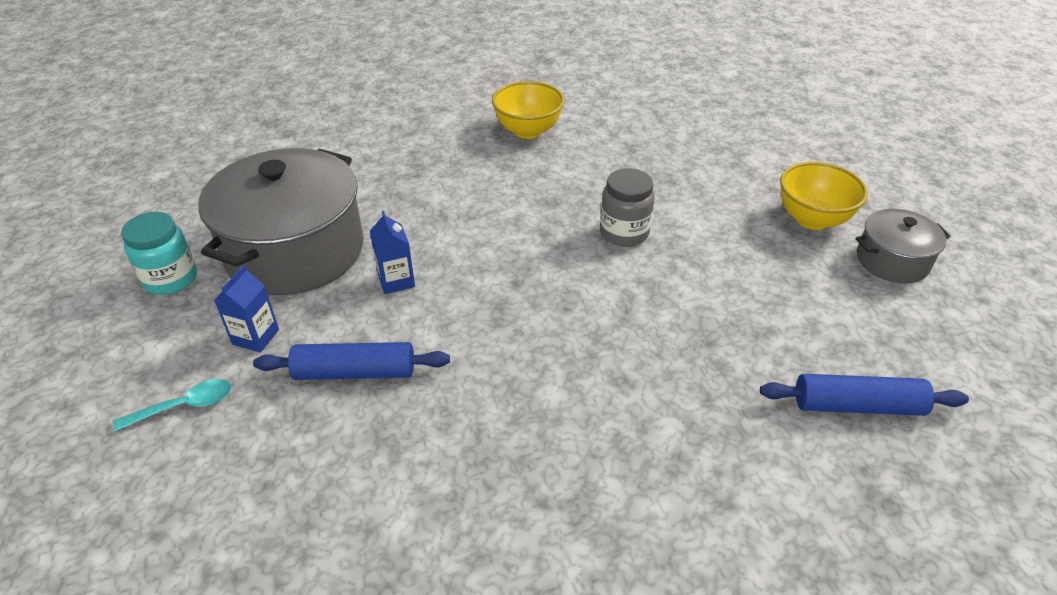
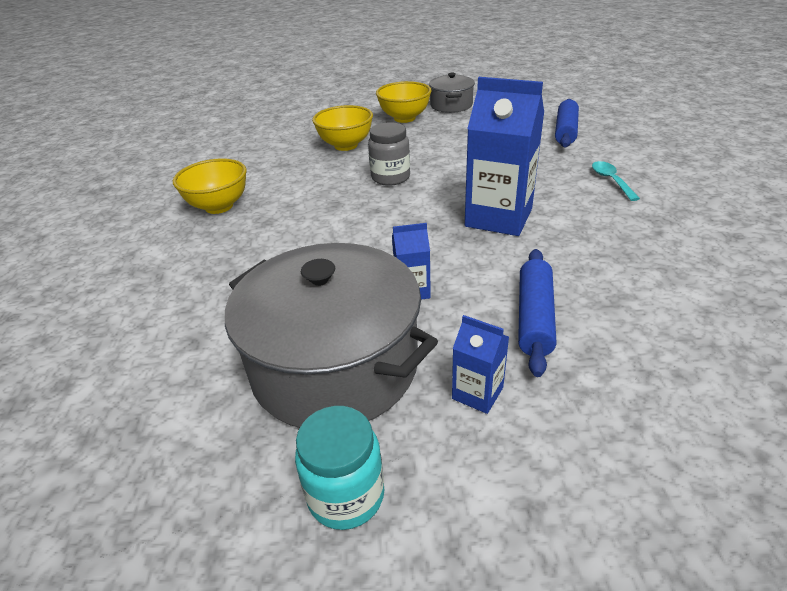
camera: 75 degrees left, 5 degrees down
turquoise spoon [113,379,232,432] -> turquoise spoon moved to [592,161,640,201]
none -> yellow bowl [312,105,373,151]
none -> blue carton [465,77,544,236]

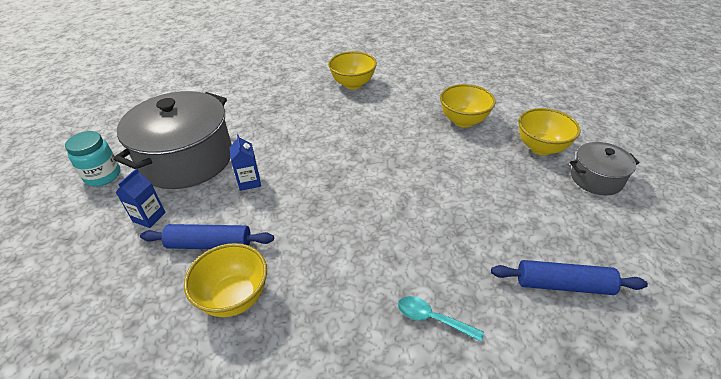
camera: 80 degrees right, 5 degrees up
grey jar [368,122,410,186] -> none
blue carton [465,77,544,236] -> none
turquoise spoon [592,161,640,201] -> turquoise spoon turned 135 degrees counterclockwise [398,296,484,342]
none -> yellow bowl [184,243,267,317]

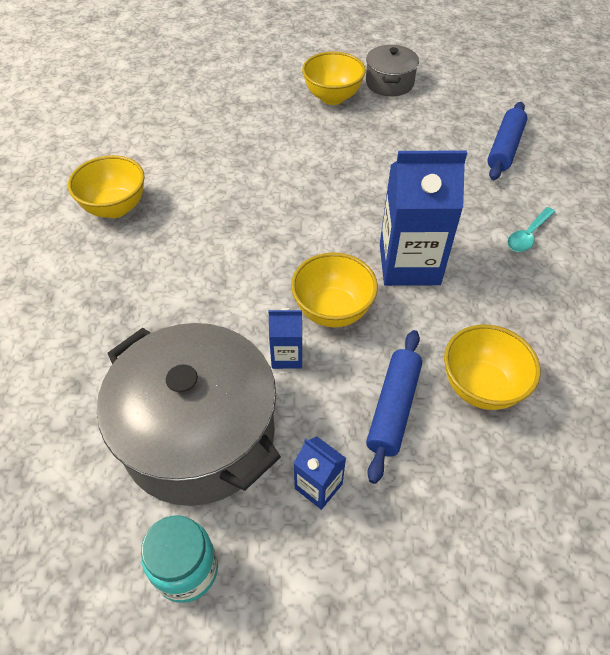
camera: 75 degrees left, 10 degrees up
yellow bowl [440,84,496,128] -> yellow bowl moved to [291,252,378,327]
none -> blue carton [380,150,467,286]

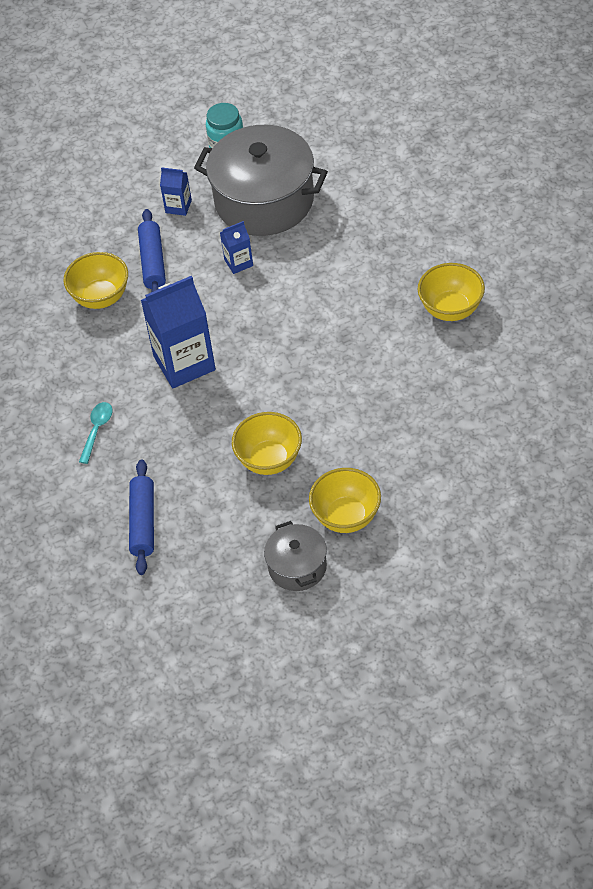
camera: 160 degrees right, 0 degrees up
yellow bowl [291,252,378,327] -> yellow bowl moved to [232,412,302,475]

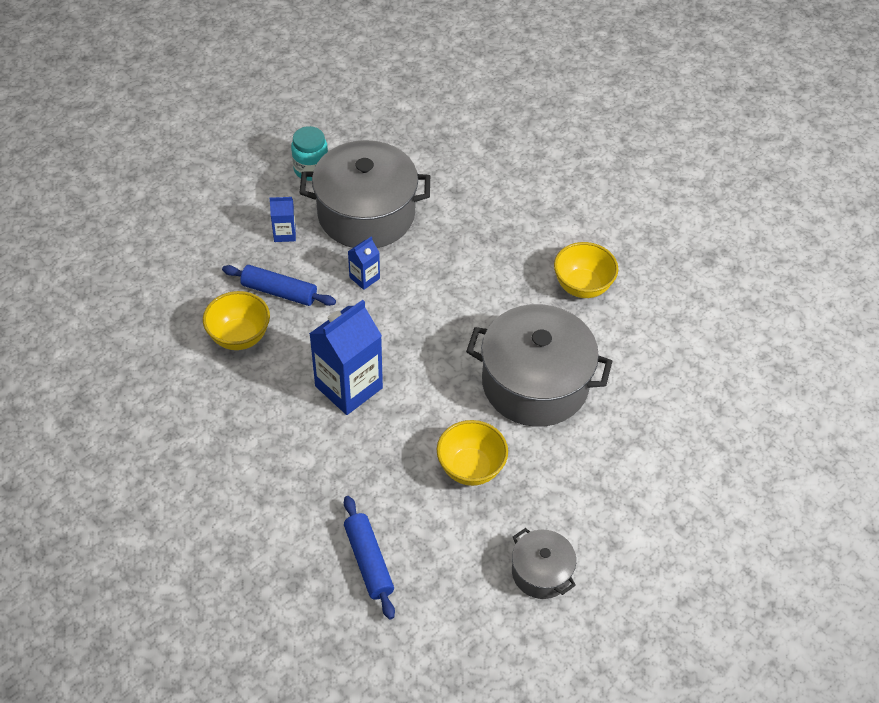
camera: 25 degrees left, 0 degrees up
turquoise spoon [79,402,112,464] -> none
blue rolling pin [138,209,166,292] -> blue rolling pin turned 45 degrees counterclockwise [222,265,336,306]
yellow bowl [309,468,381,533] -> none
none -> grey pot [466,304,612,427]

